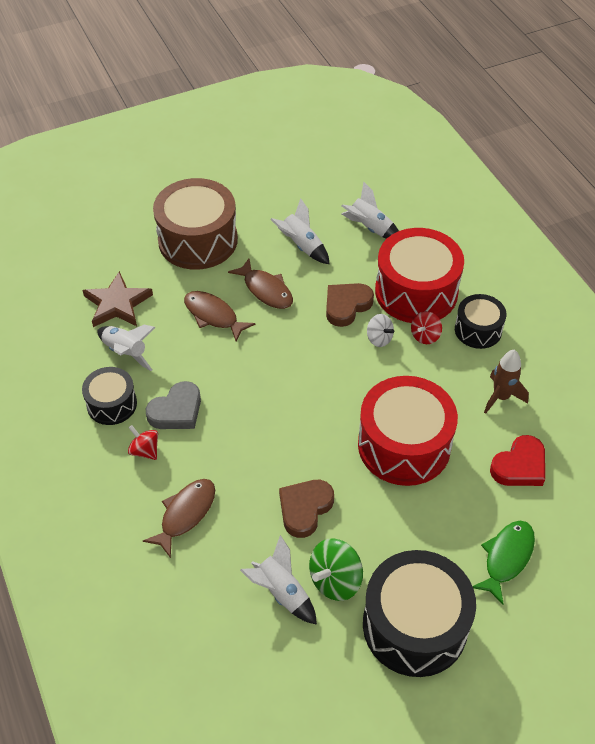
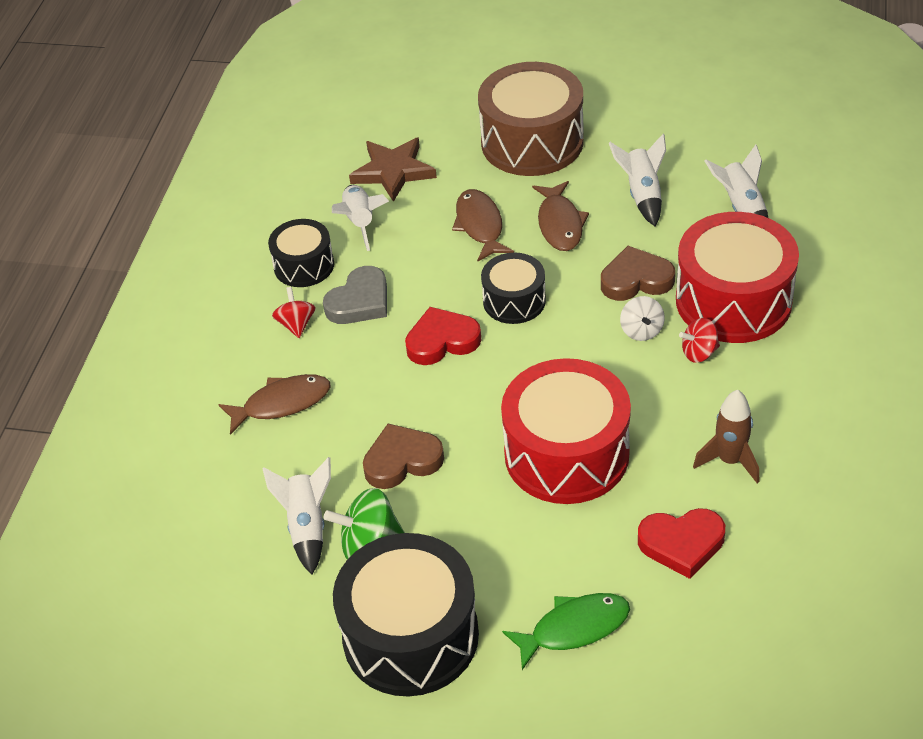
camera: 40 degrees right, 5 degrees down
grey heart [146,381,201,429] -> grey heart turned 45 degrees counterclockwise [323,266,387,324]
black drum [455,294,506,349] -> black drum moved to [481,253,546,324]
none -> red heart [405,307,481,365]

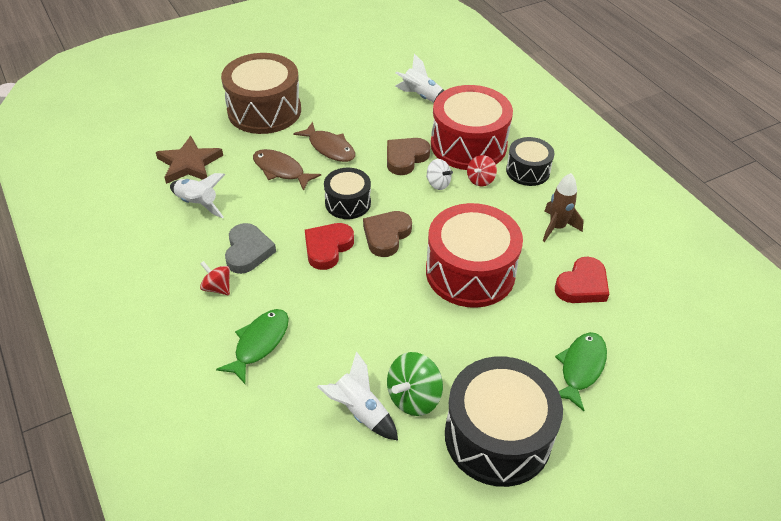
camera: 45 degrees left, 0 degrees up
brown fish [218,374,330,435] -> green fish [216,309,289,384]
black drum [268,219,334,287] -> black drum moved to [506,137,554,186]
brown heart [363,424,444,489] -> brown heart moved to [363,211,412,257]
white rocket [609,133,666,226] -> none

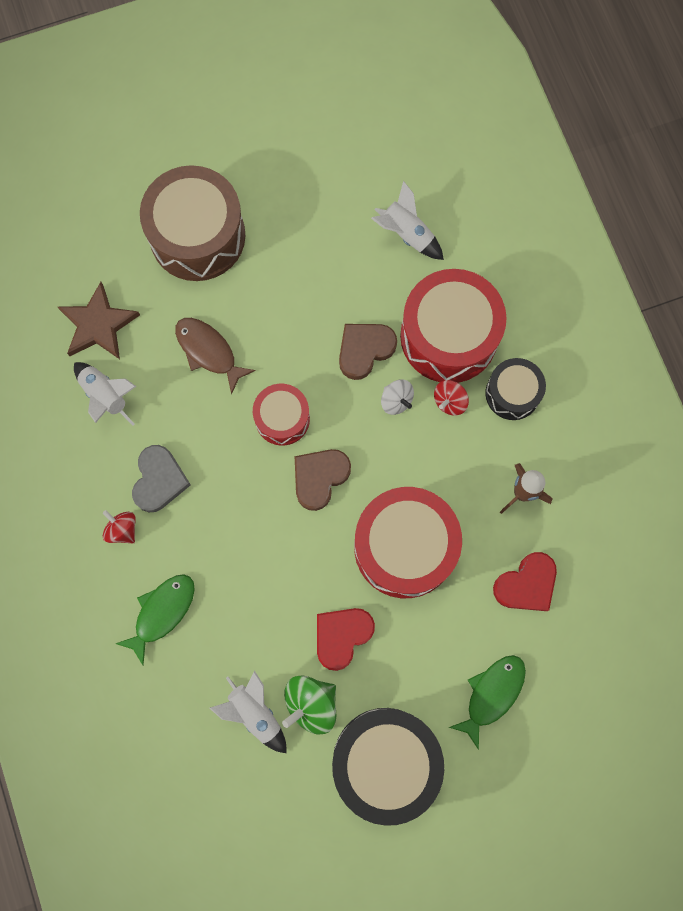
camera: 10 degrees right, 30 degrees up
brown fish [293,122,355,162] -> none
red heart [305,223,354,270] -> red heart moved to [317,608,375,671]
black drum [324,168,371,219] -> red drum [253,384,310,445]

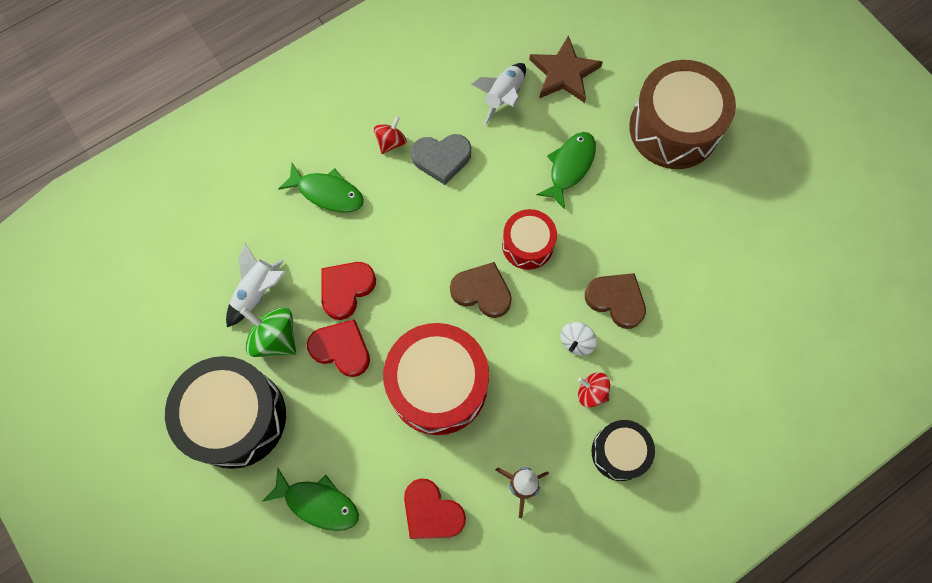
camera: 75 degrees right, 5 degrees down
brown fish [175,318,256,394] -> green fish [536,132,596,209]
white rocket [371,181,444,260] -> none
red drum [400,269,507,383] -> none
none -> red heart [321,262,376,320]

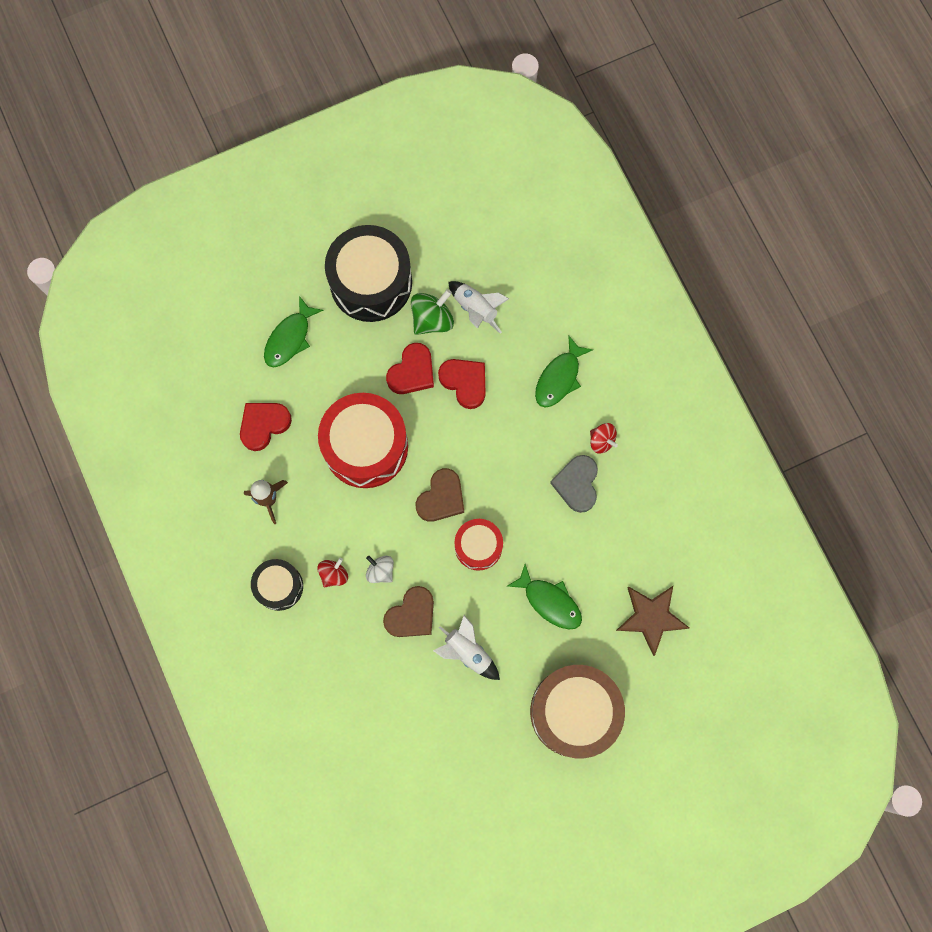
camera: 100 degrees right, 5 degrees up
white rocket [471,63,526,125] -> white rocket moved to [433,615,500,680]

